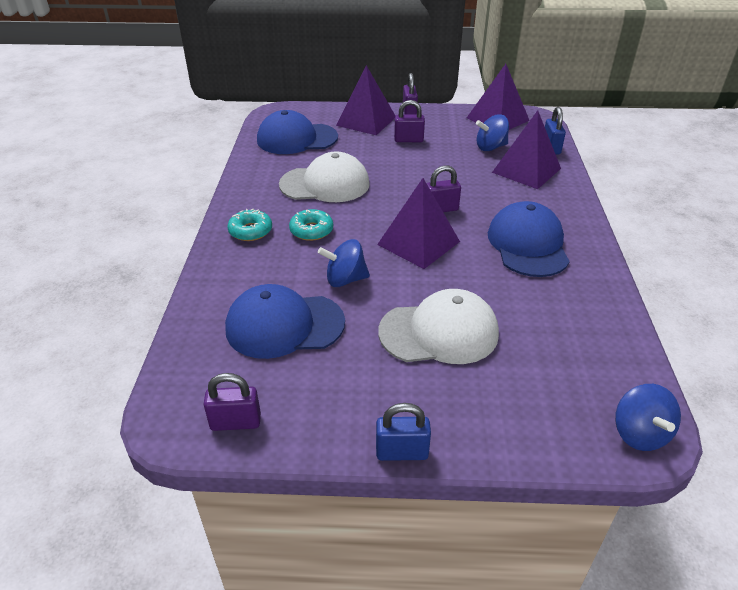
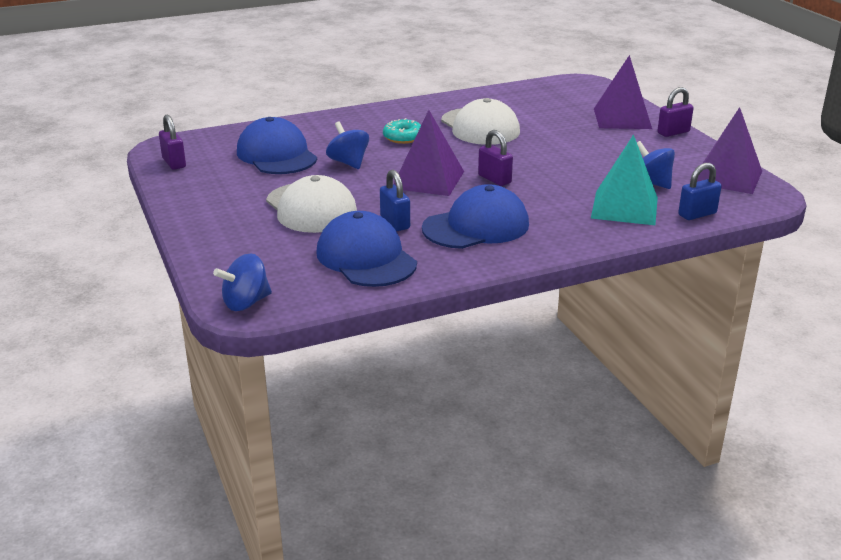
camera: 65 degrees right, 10 degrees down
turquoise donut [227,208,272,241] -> none
blue cap [257,110,338,154] -> blue cap moved to [316,211,417,287]
blue padlock [376,403,431,461] -> blue padlock moved to [380,170,410,231]
purple padlock [394,100,425,142] -> none
purple pyramid [492,110,561,189] -> turquoise pyramid [591,134,658,225]

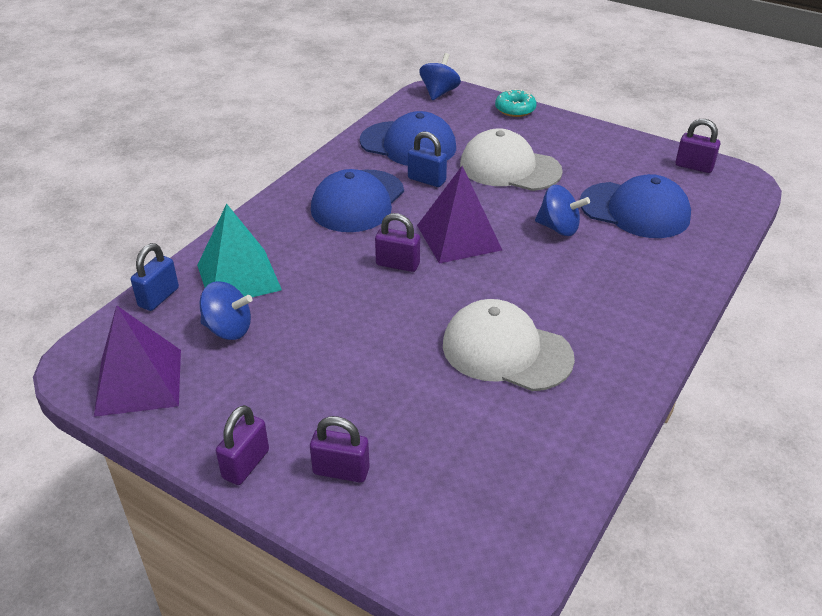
camera: 145 degrees right, 10 degrees up
turquoise donut [383,118,421,144] -> turquoise donut moved to [495,89,537,117]
purple pyramid [594,55,652,129] -> purple padlock [310,416,370,483]

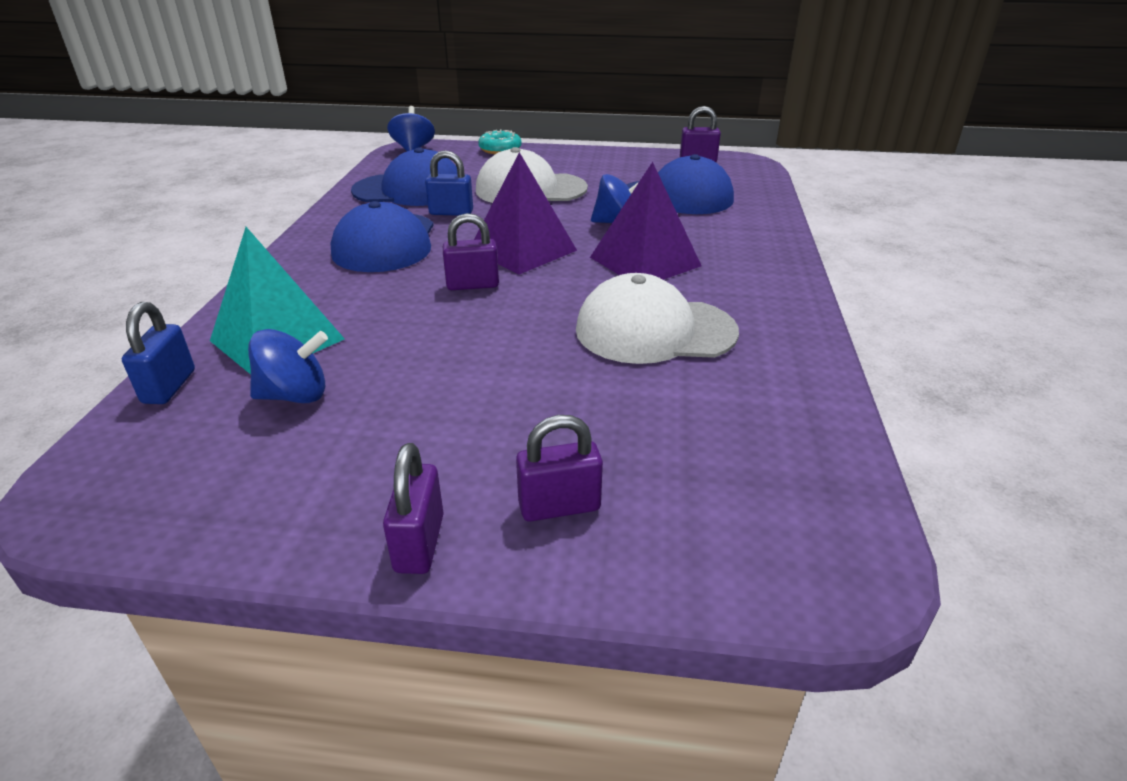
camera: 25 degrees left, 5 degrees down
purple pyramid [94,305,181,417] -> purple pyramid moved to [590,162,701,280]

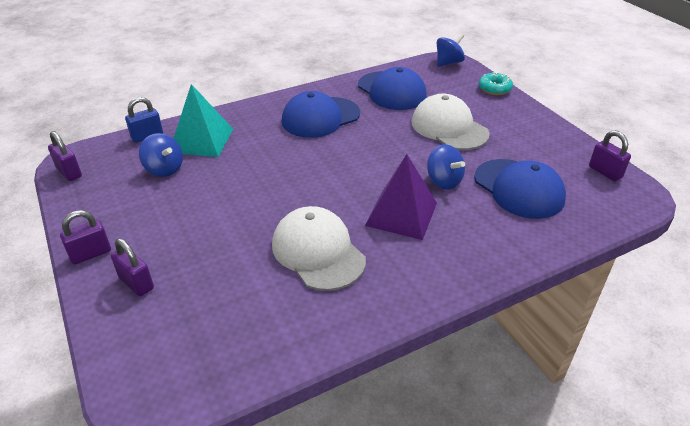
camera: 55 degrees right, 5 degrees up
blue padlock [425,150,473,216] -> none
purple padlock [443,213,499,290] -> purple padlock moved to [48,131,82,181]
purple pyramid [474,152,577,275] -> none

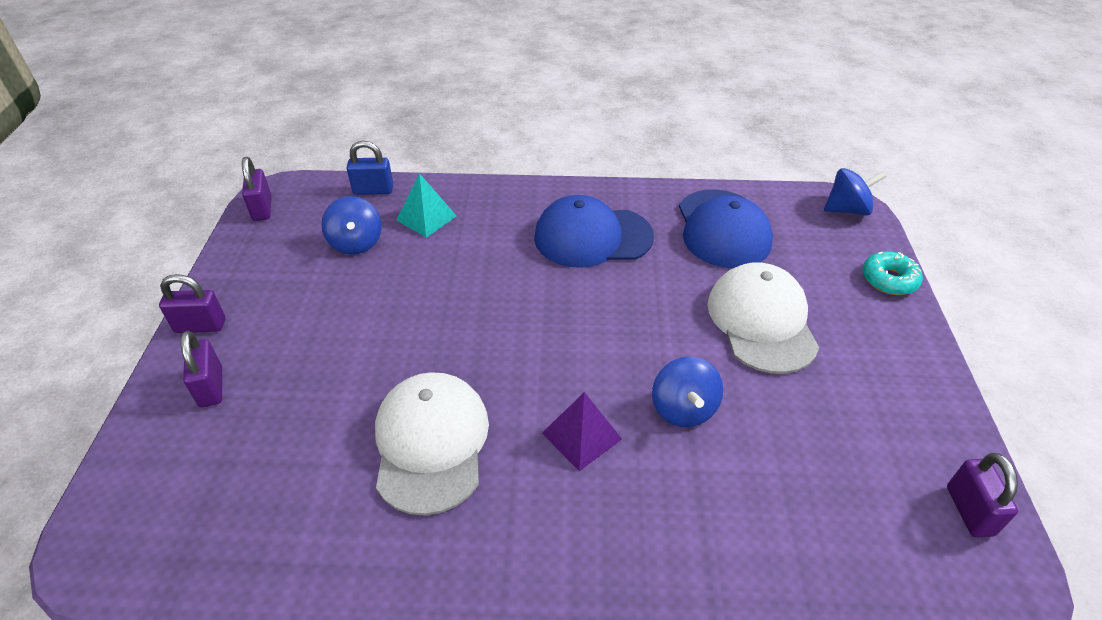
camera: 30 degrees right, 5 degrees up
turquoise pyramid [174,84,233,157] -> turquoise pyramid [396,173,456,238], size x0.64
purple pyramid [365,154,437,240] -> purple pyramid [542,392,622,471], size x0.64
blue cap [474,159,566,219] -> none

